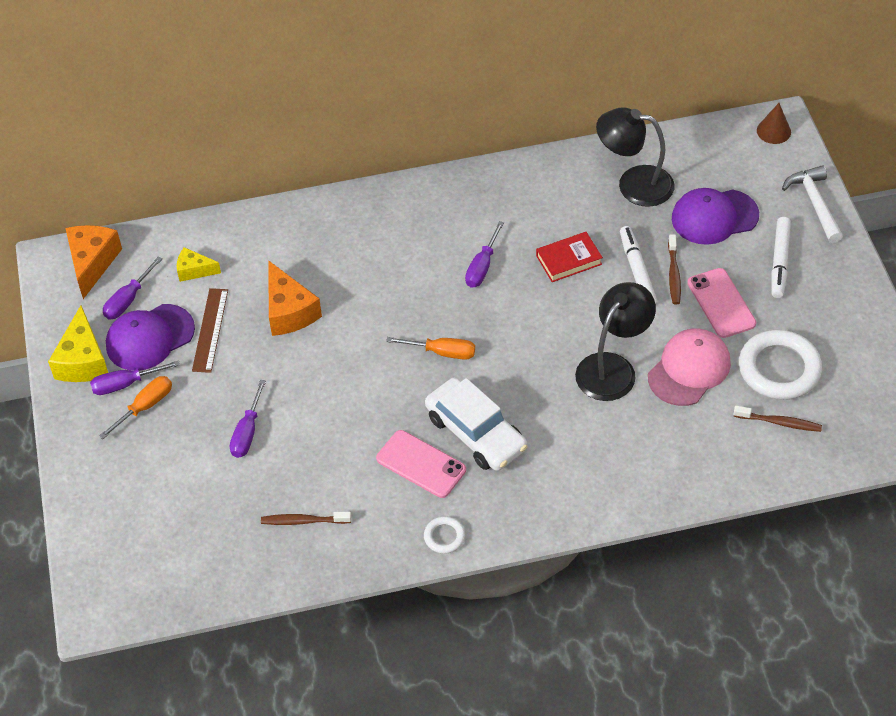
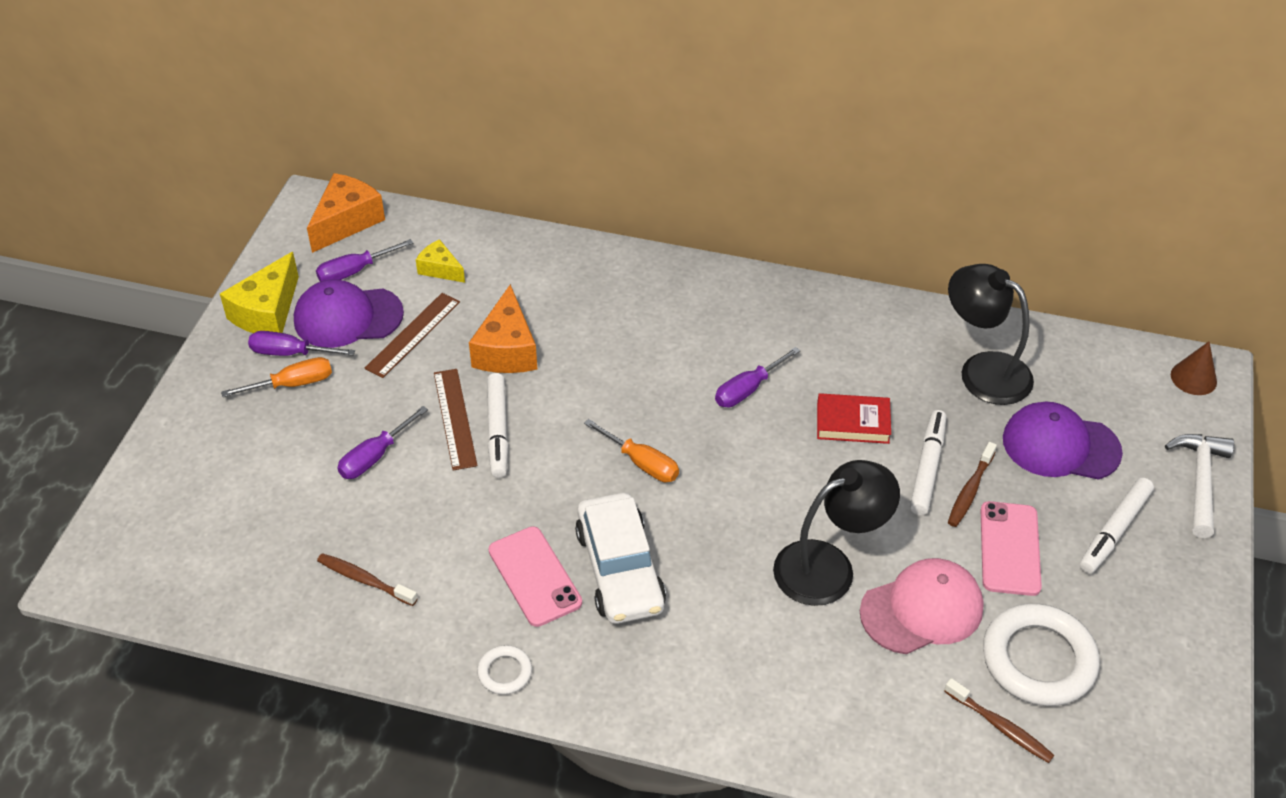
camera: 25 degrees right, 5 degrees down
none -> brown ruler [434,369,478,470]
none -> white marker [487,373,508,478]

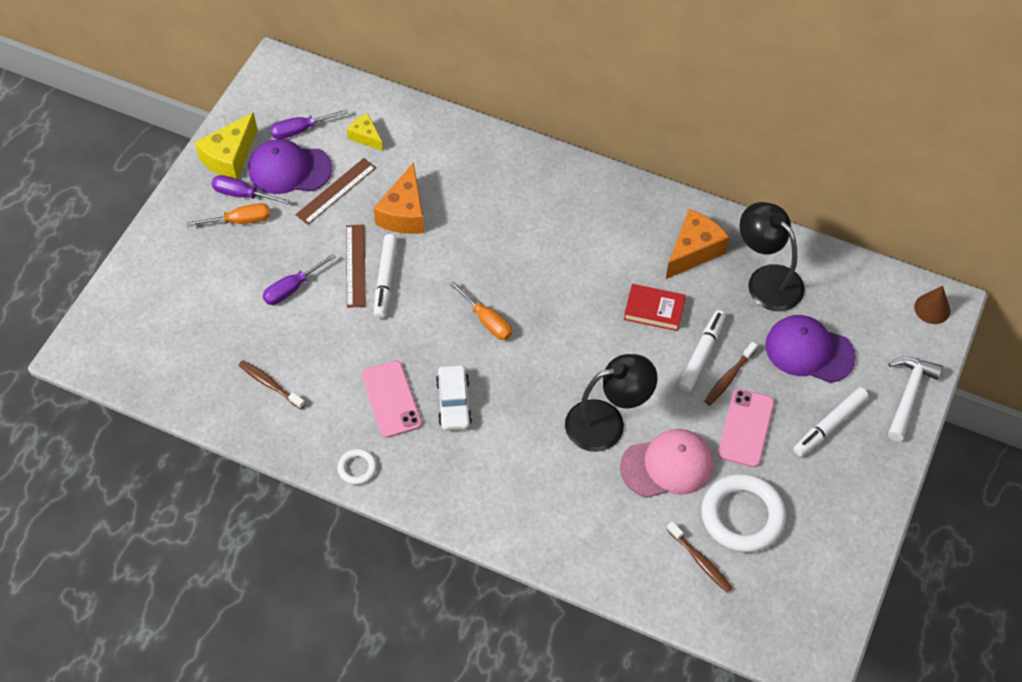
camera: 10 degrees right, 10 degrees up
orange cheese [307,173,385,253] -> orange cheese moved to [666,209,730,279]
white car [575,493,666,624] -> white car [436,365,472,431], size x0.66
purple screwdriver [715,347,801,407] -> none

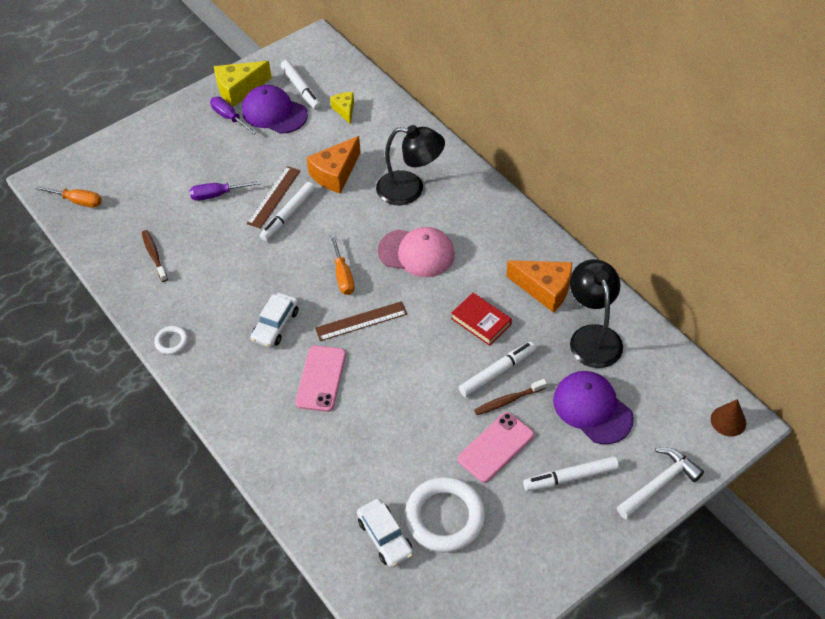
camera: 30 degrees right, 5 degrees down
orange screwdriver [187,203,270,226] -> orange screwdriver moved to [35,186,102,208]
purple screwdriver [270,109,348,139] -> white marker [281,60,321,110]
brown ruler [295,158,376,225] -> brown ruler moved to [315,301,407,341]
pink phone [362,361,422,438] -> pink phone moved to [295,345,346,412]
black lamp [565,354,657,452] -> black lamp moved to [376,125,445,205]
pink cap [620,429,714,498] -> pink cap moved to [378,227,455,277]
orange cheese [666,209,730,279] -> orange cheese turned 45 degrees clockwise [506,260,572,313]
brown toothbrush [666,521,732,592] -> white car [357,499,413,568]

